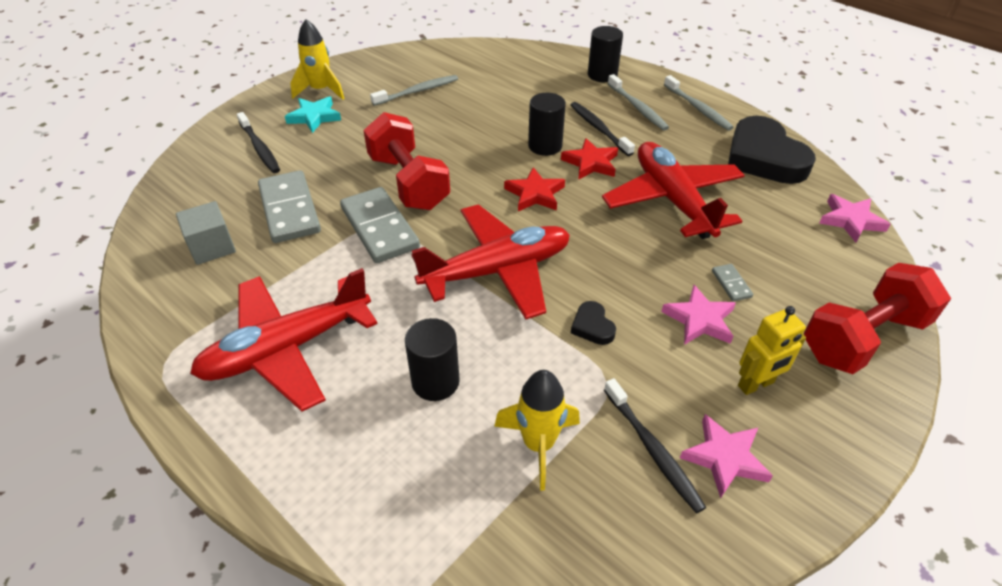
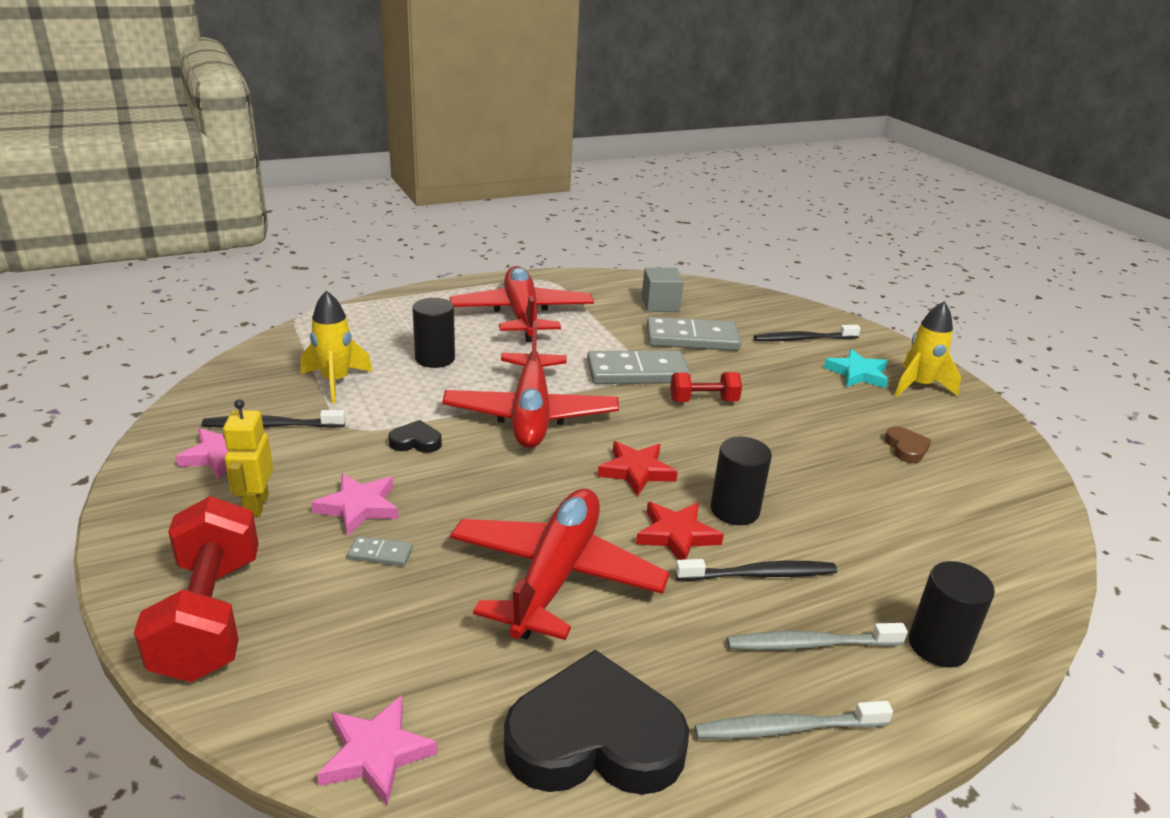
camera: 110 degrees right, 15 degrees down
red dumbbell [363,112,450,210] -> red dumbbell [670,372,742,402], size x0.54
grey toothbrush [370,75,458,106] -> brown heart [885,426,931,463]
red plane [602,142,745,239] -> red plane turned 75 degrees counterclockwise [450,488,670,640]

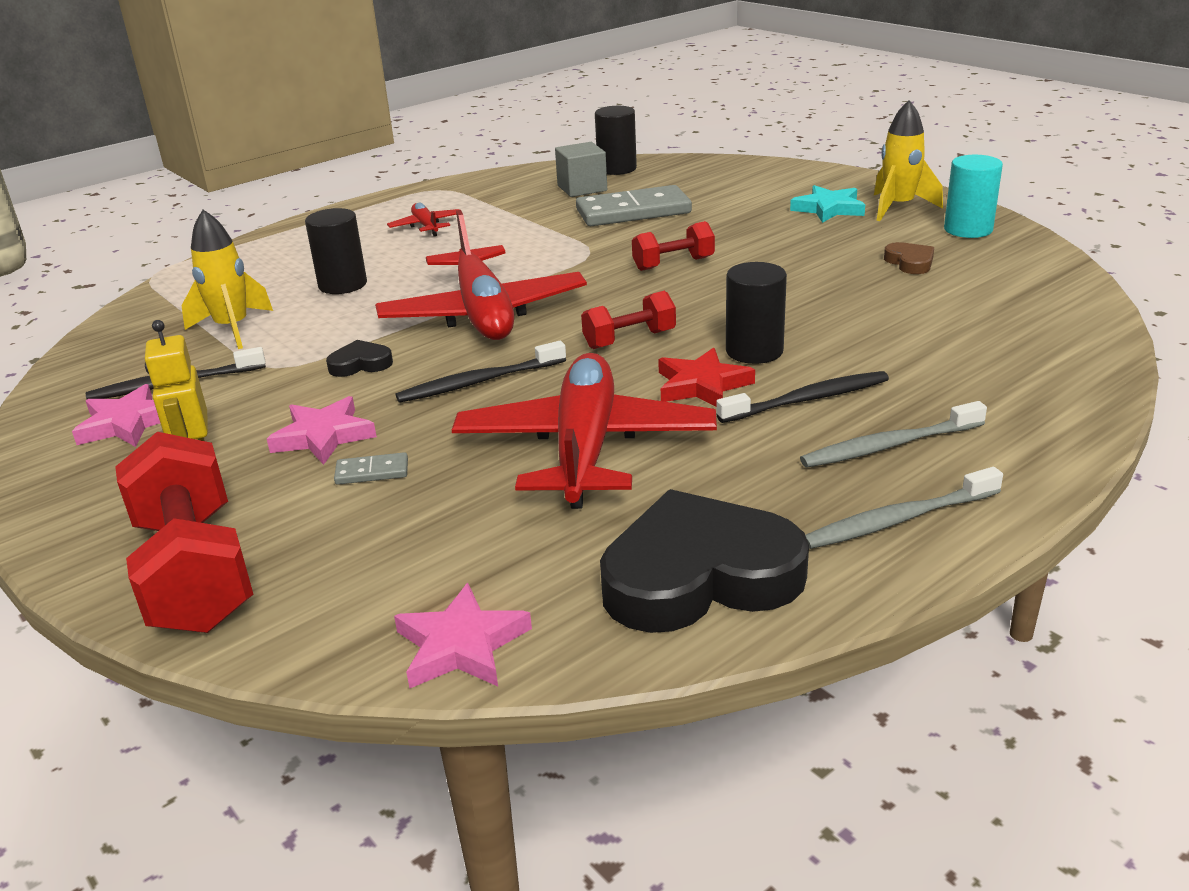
camera: 10 degrees left, 0 degrees up
red plane [449,266,594,342] -> red plane [387,203,460,236], size x0.44
grey domino [587,350,691,384] -> none
red star [598,441,678,496] -> red dumbbell [581,291,676,349]
black toothbrush [754,325,861,341] -> black toothbrush moved to [395,341,566,403]
black cylinder [909,561,995,668] -> black cylinder moved to [595,106,637,175]
none -> turquoise cylinder [944,155,1003,238]

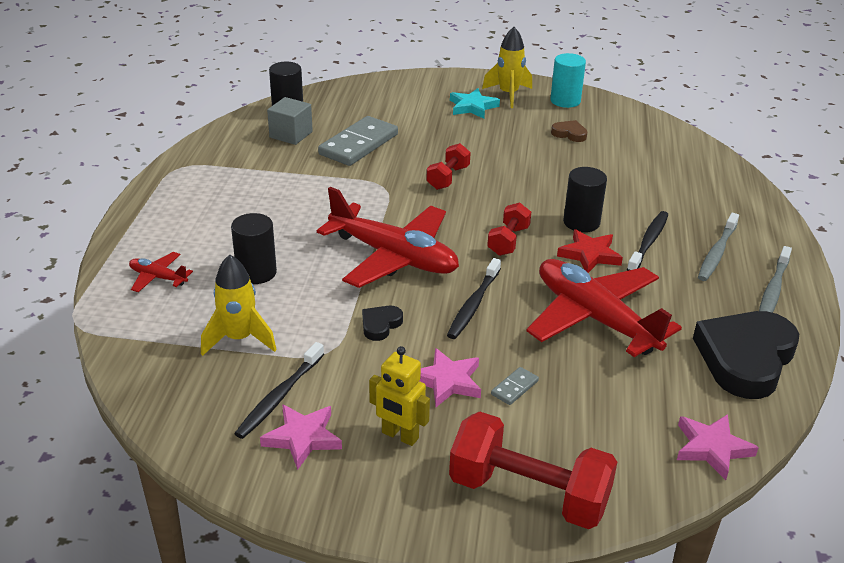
camera: 45 degrees left, 5 degrees up
red plane [387,203,460,236] -> red plane moved to [129,252,193,292]

